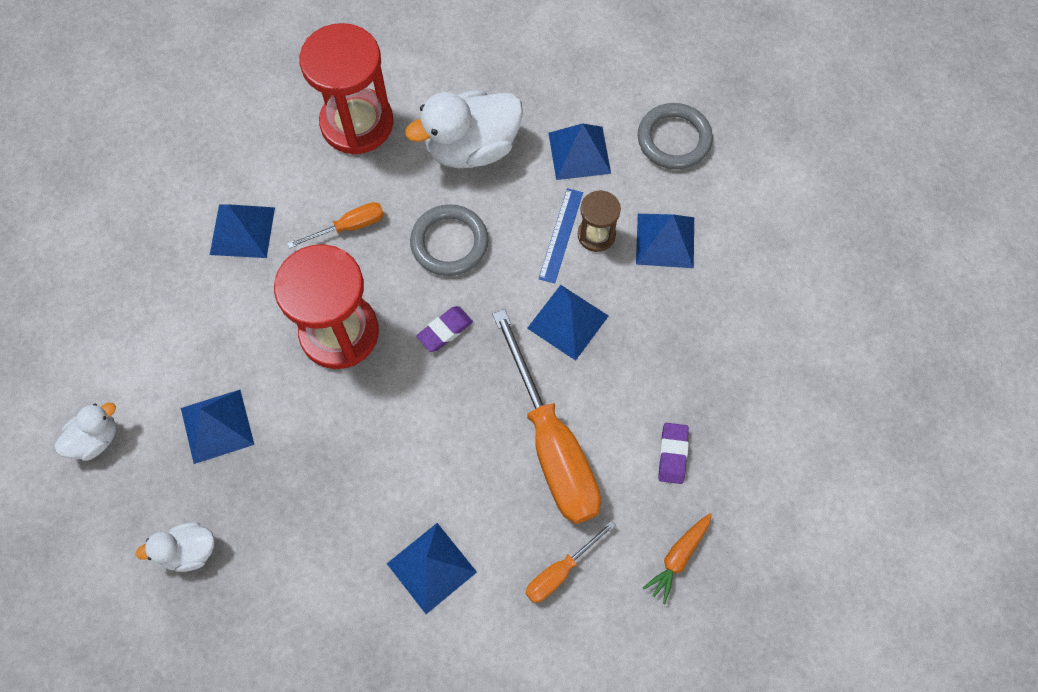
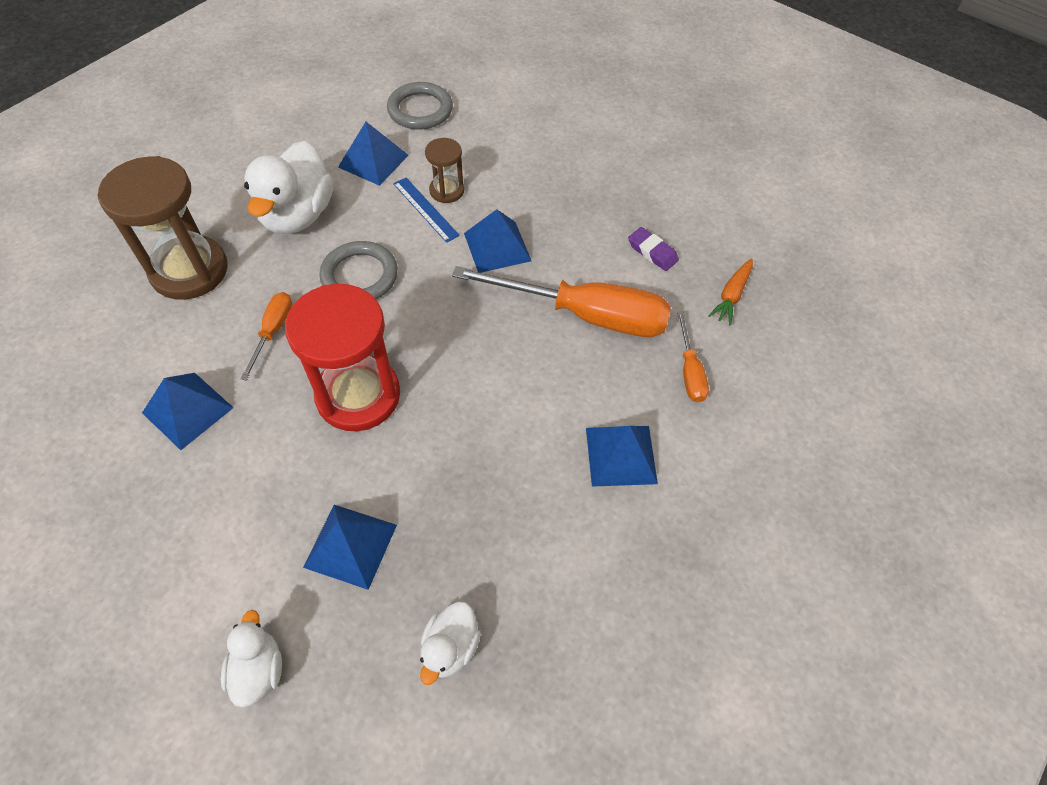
camera: 55 degrees left, 10 degrees down
red hourglass [299,23,393,155] -> brown hourglass [98,156,228,300]
purple eraser [416,306,473,352] -> none
blue pyramid [636,214,694,268] -> none
orange carrot [643,513,712,604] -> orange carrot turned 45 degrees clockwise [708,258,753,326]

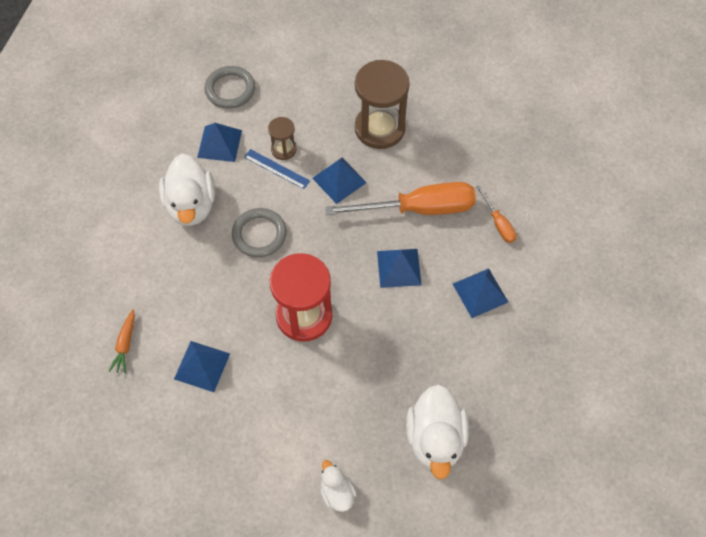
camera: 20 degrees left, 5 degrees up
brown hourglass [98,156,228,300] -> brown hourglass moved to [355,60,410,149]
orange screwdriver [240,292,292,381] -> none
blue pyramid [303,505,397,590] -> blue pyramid moved to [377,249,421,288]
white duck [420,601,481,685] -> white duck [406,384,469,479], size x1.88
purple eraser [628,227,679,271] -> none
orange carrot [708,258,753,326] -> orange carrot moved to [108,309,135,374]

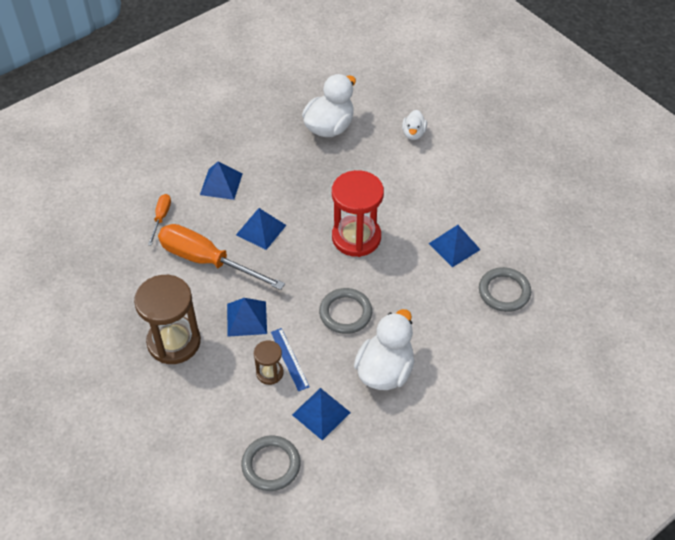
camera: 145 degrees left, 10 degrees down
orange carrot [108,309,135,374] -> grey ring [479,267,531,312]

